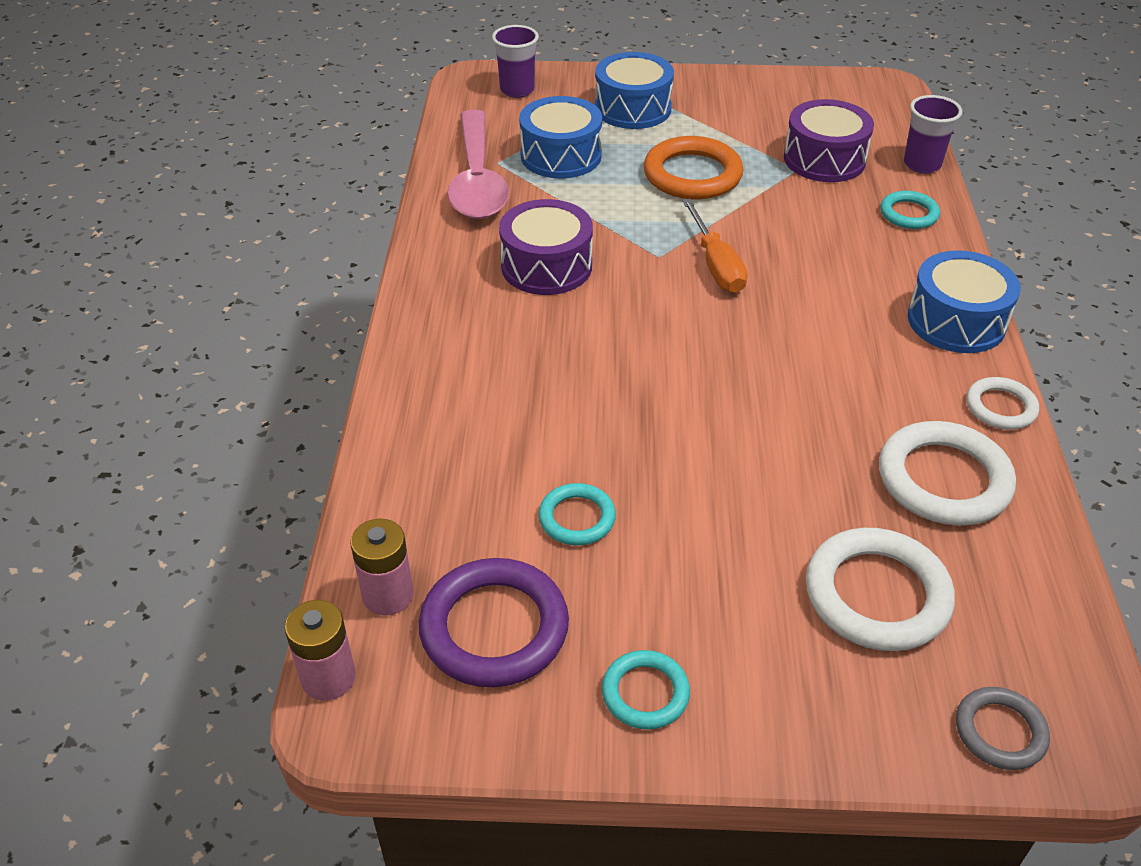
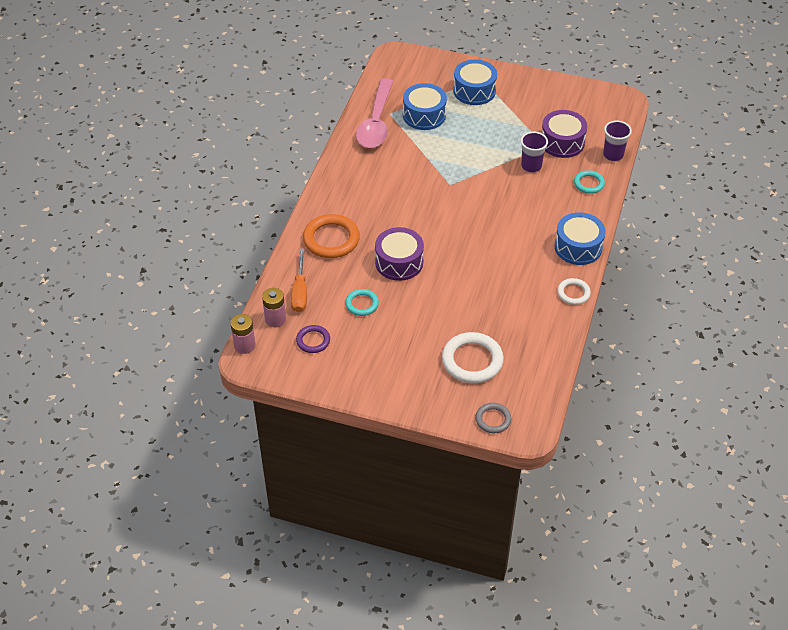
camera: 15 degrees right, 5 degrees up
purple ring [419,558,569,687] -> purple ring [296,325,330,353], size x0.56
purple cup [492,25,539,98] -> purple cup moved to [521,132,548,173]
purple drum [499,199,593,295] -> purple drum moved to [375,227,424,281]
turquoise ring [602,650,690,730] -> none
orange ring [644,136,744,199] -> orange ring moved to [303,214,360,258]
orange screwdriver [682,199,748,293] -> orange screwdriver moved to [291,249,307,313]
white ring [879,421,1016,526] -> none

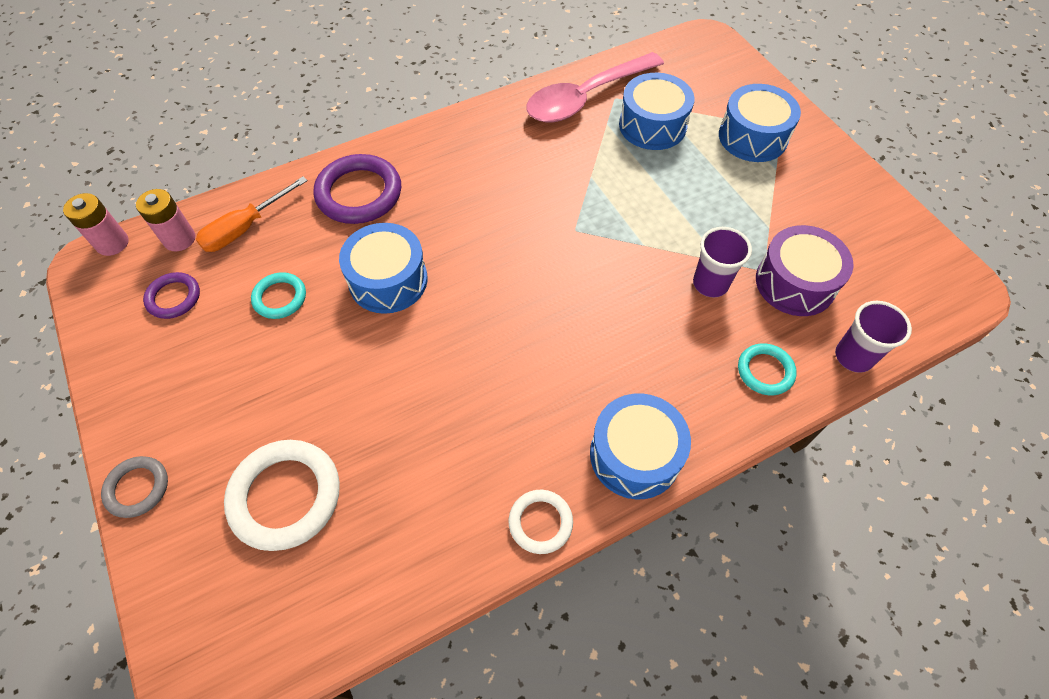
camera: 45 degrees right, 10 degrees up
orange ring [303,214,360,258] -> purple ring [314,154,401,224]
purple drum [375,227,424,281] -> blue drum [339,223,428,314]
grey ring [475,403,512,433] -> grey ring moved to [101,456,168,518]

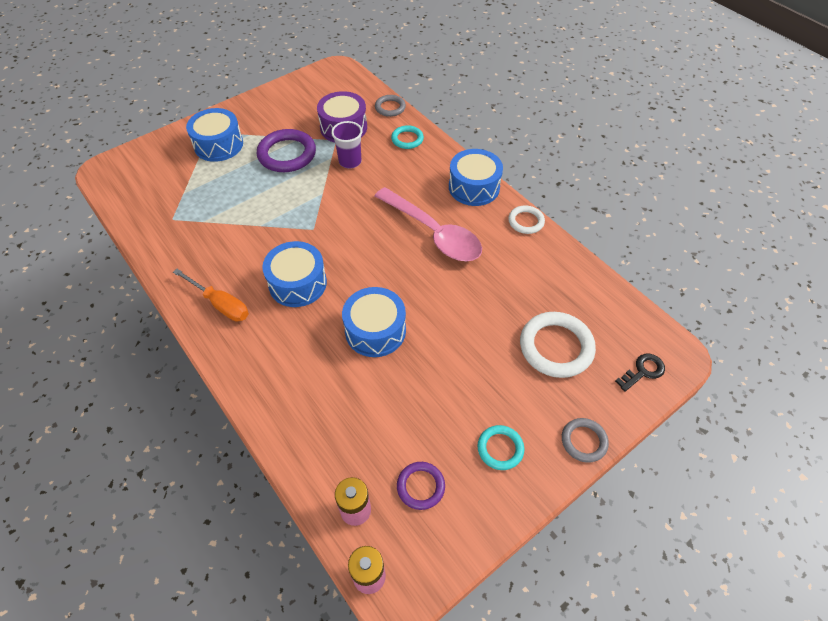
camera: 100 degrees left, 5 degrees down
orange screwdriver [196,177,308,252] -> orange screwdriver moved to [173,269,249,322]
turquoise ring [251,272,306,319] -> turquoise ring moved to [477,425,524,470]
purple ring [314,154,401,224] -> purple ring moved to [257,129,316,172]
pink spoon [526,52,664,122] -> pink spoon moved to [375,187,482,261]
blue drum [619,73,695,150] -> blue drum moved to [262,241,327,307]
purple cup [835,301,912,373] -> grey ring [375,95,406,117]
none -> black key [615,354,665,392]

